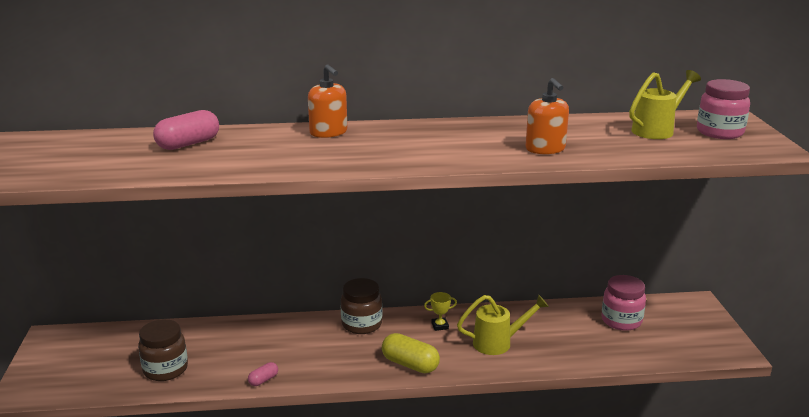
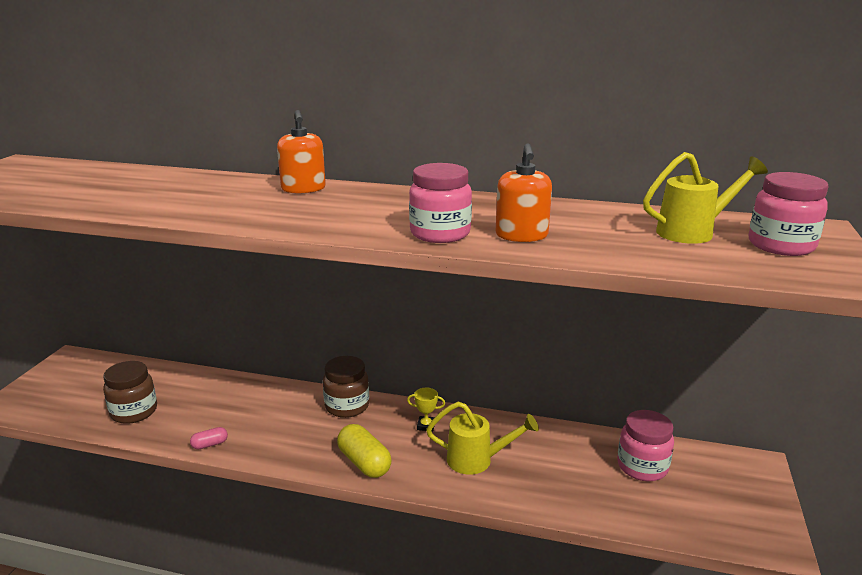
camera: 20 degrees right, 0 degrees up
pink capsule [153,110,219,150] -> none
none -> pink jar [409,163,472,243]

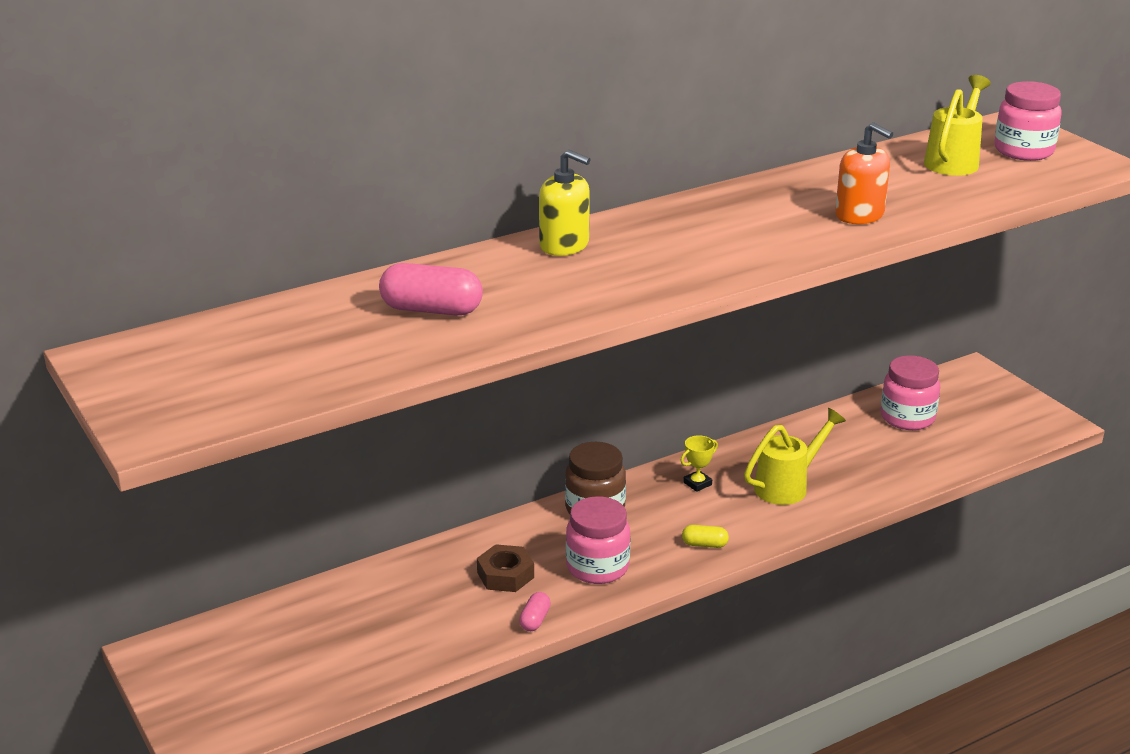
camera: 45 degrees left, 5 degrees up
brown jar [103,361,157,424] -> none
orange soap dispenser [277,110,326,194] -> yellow soap dispenser [539,149,591,256]
yellow capsule [337,424,392,478] -> yellow capsule [682,525,729,548], size x0.52
pink jar [409,163,472,243] -> pink jar moved to [566,496,630,584]
none -> pink capsule [379,263,483,315]
none -> brown nut [477,544,534,592]

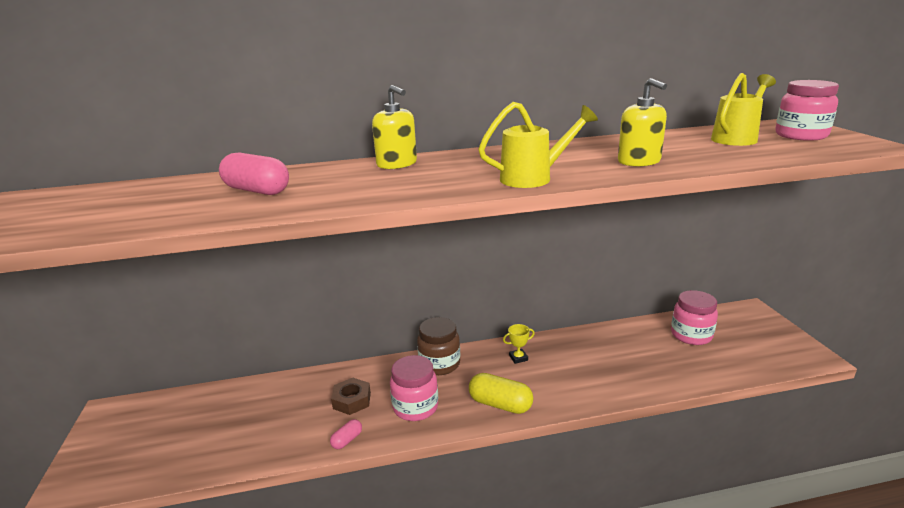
camera: 20 degrees right, 5 degrees down
yellow capsule [682,525,729,548] -> yellow capsule [469,373,533,414], size x1.91
yellow watering can [744,408,846,505] -> yellow watering can moved to [478,102,598,188]
orange soap dispenser [835,122,893,224] -> yellow soap dispenser [618,78,667,167]

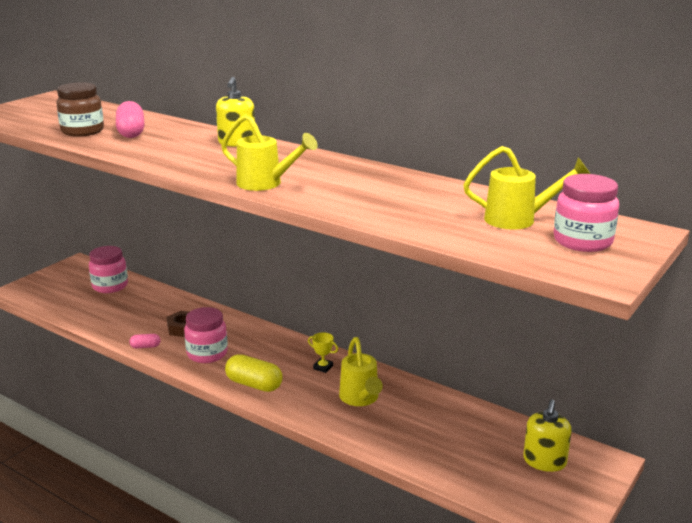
camera: 45 degrees right, 0 degrees up
brown jar [417,317,460,375] -> brown jar moved to [56,82,104,137]
yellow capsule [469,373,533,414] -> yellow capsule turned 45 degrees counterclockwise [225,354,283,392]
yellow soap dispenser [618,78,667,167] -> yellow soap dispenser moved to [523,400,572,472]
pink jar [671,290,718,345] -> pink jar moved to [89,246,128,293]
none -> yellow watering can [339,337,383,406]

